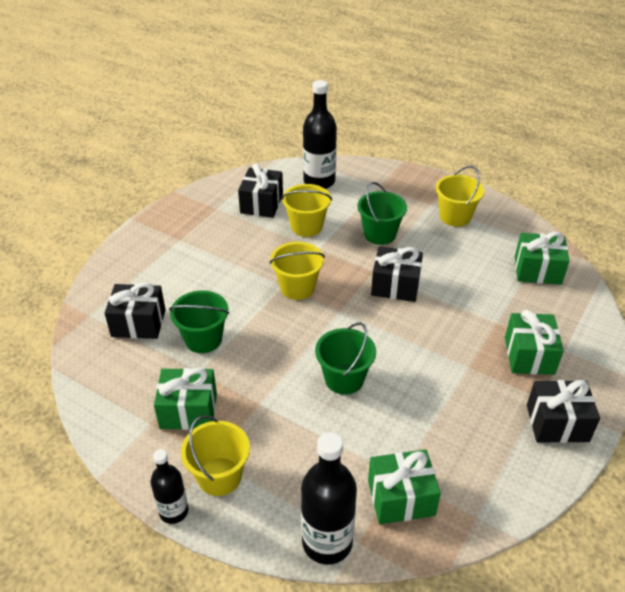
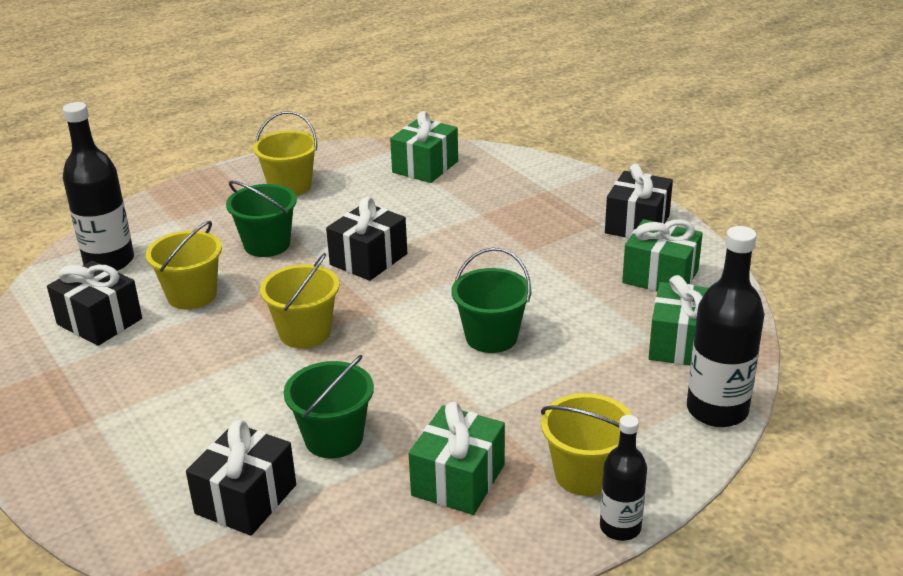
camera: 65 degrees left, 10 degrees down
green gift [505,310,564,375] -> green gift moved to [622,219,703,292]

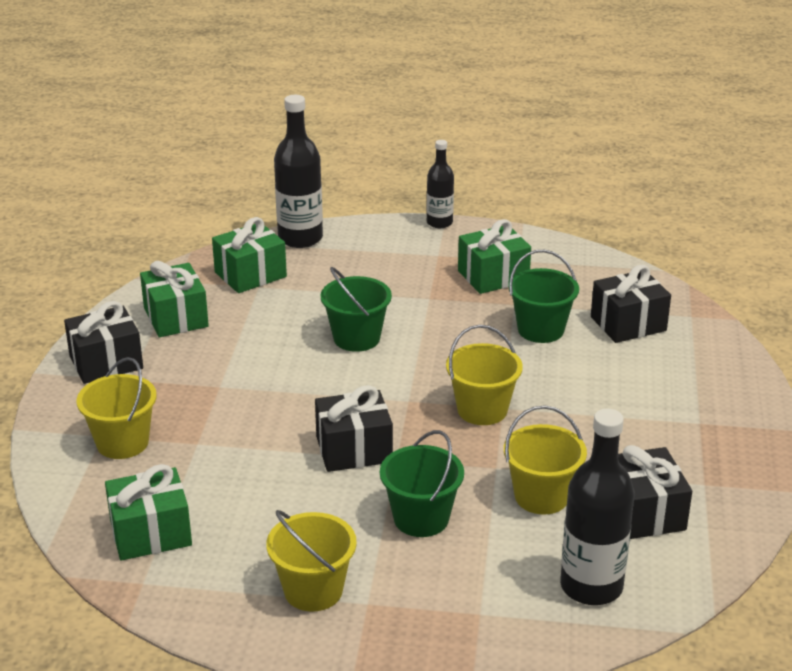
camera: 140 degrees left, 0 degrees up
yellow bucket [541,393,632,496] -> yellow bucket moved to [77,357,157,459]

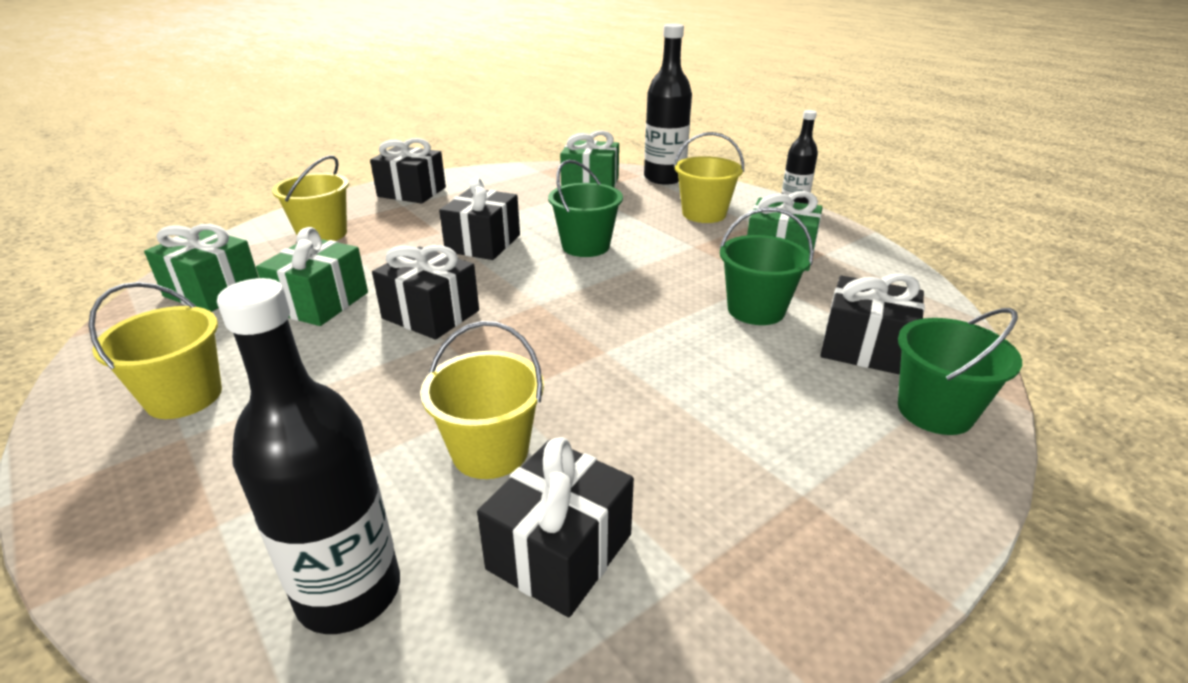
camera: 45 degrees right, 0 degrees up
green gift [140,261,209,337] -> green gift moved to [256,227,368,326]
green bucket [380,430,464,537] -> green bucket moved to [898,308,1022,435]
yellow bucket [446,325,523,425] -> yellow bucket moved to [674,132,744,223]
none -> black gift [439,177,520,260]

